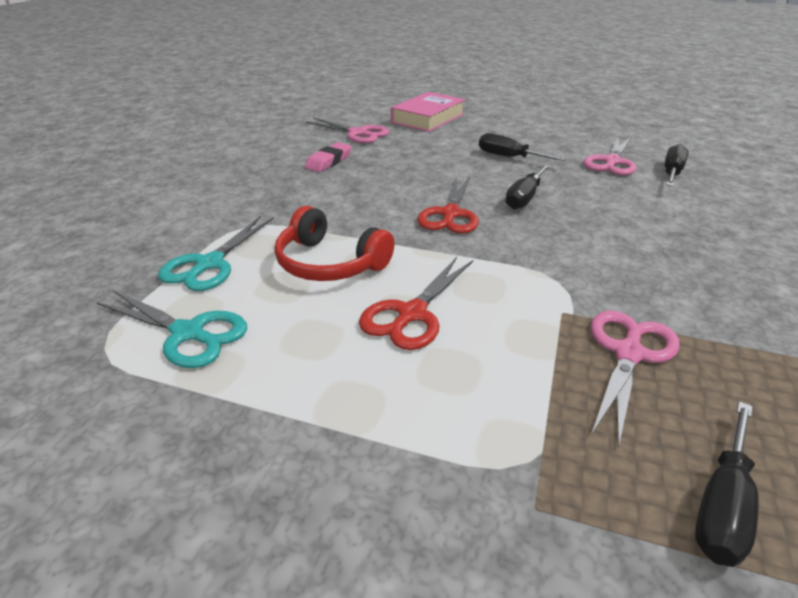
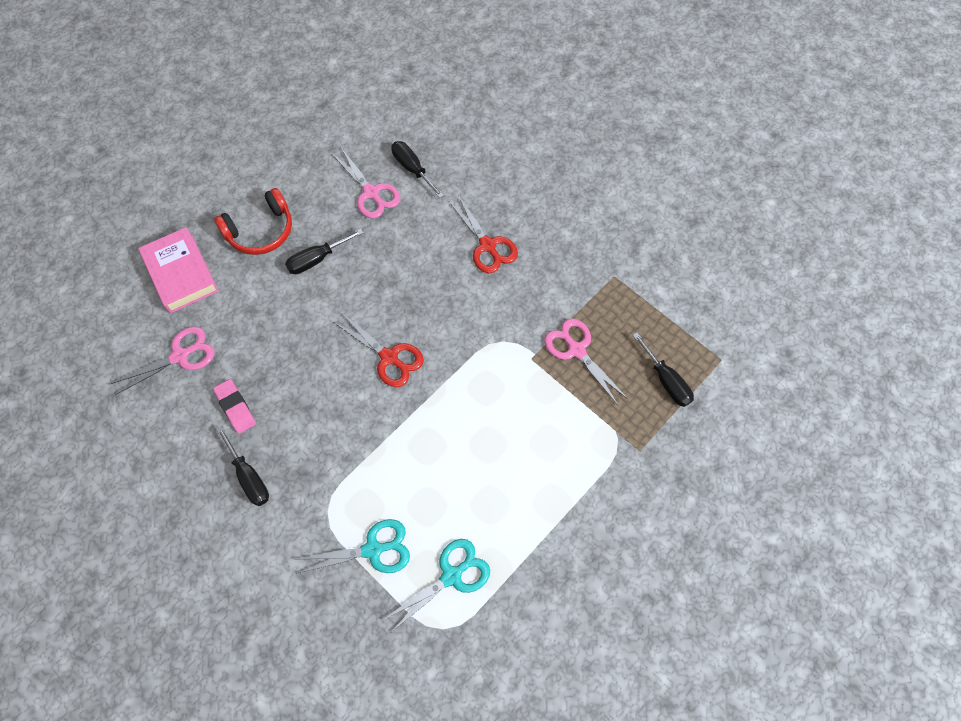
camera: 65 degrees left, 30 degrees up
turquoise scissors [158,216,274,291] -> turquoise scissors turned 60 degrees counterclockwise [296,519,410,574]
red headphones [275,206,395,281] -> red headphones moved to [214,188,292,255]
red scissors [359,257,473,350] -> red scissors moved to [449,195,518,273]
black screwdriver [505,164,550,209] -> black screwdriver moved to [216,426,269,506]

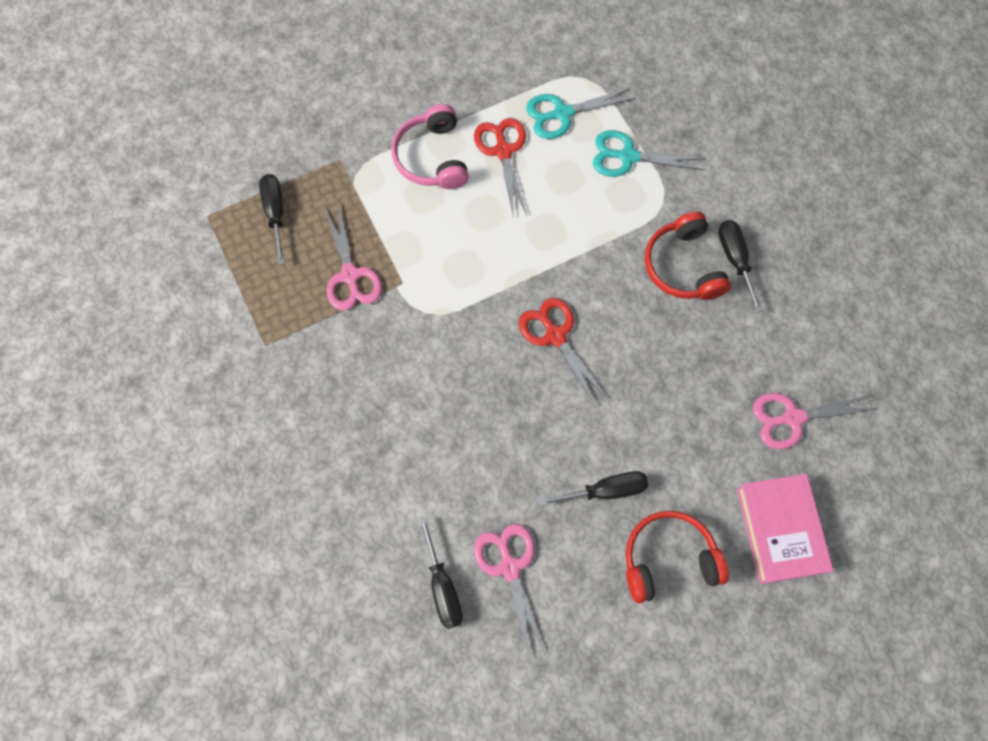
camera: 160 degrees left, 5 degrees up
pink eraser [213,379,256,434] -> none
red scissors [449,195,518,273] -> red scissors moved to [474,118,527,218]
none -> pink headphones [392,104,469,189]
none -> red headphones [645,211,731,300]

